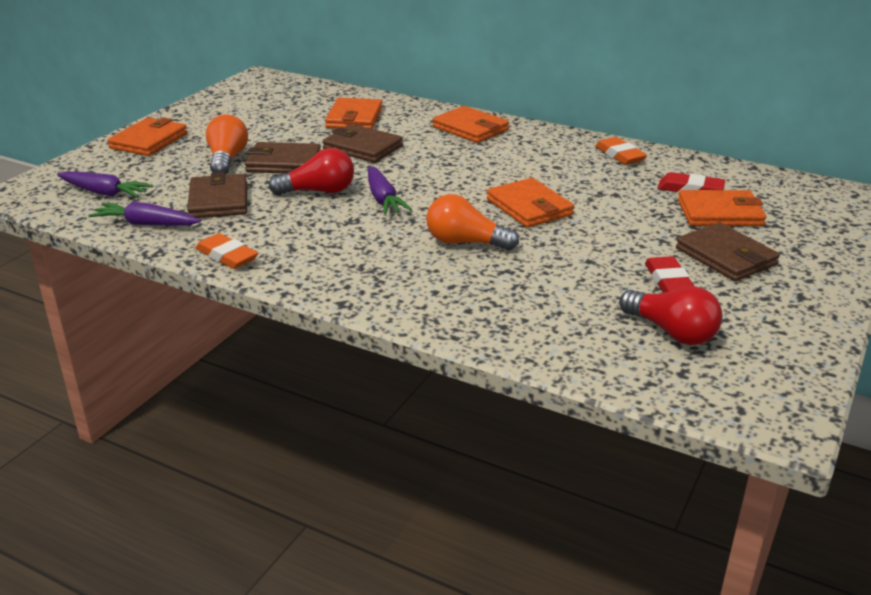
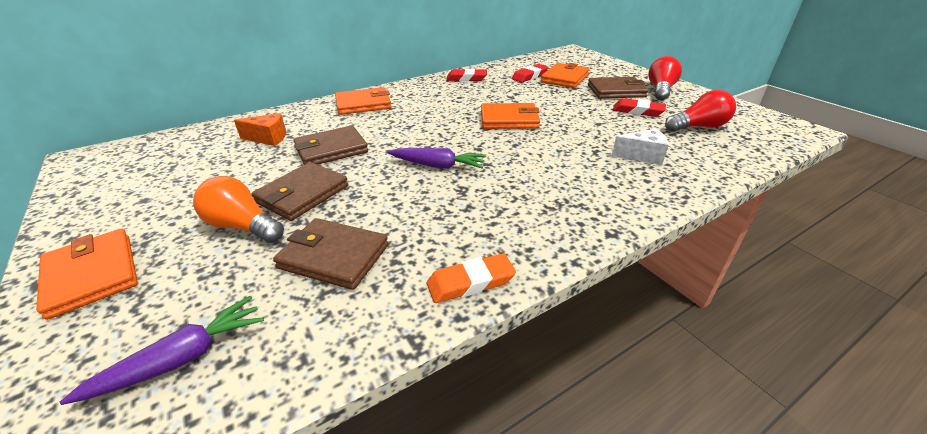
camera: 60 degrees left, 5 degrees up
purple carrot [89,202,201,226] -> none
red light bulb [268,148,354,195] -> red light bulb moved to [648,56,682,100]
orange wallet [325,98,382,129] -> orange cheese [234,113,286,146]
orange light bulb [426,194,519,250] -> none
orange eraser [595,137,647,165] -> red eraser [446,69,487,81]
none -> white cheese [612,128,669,165]

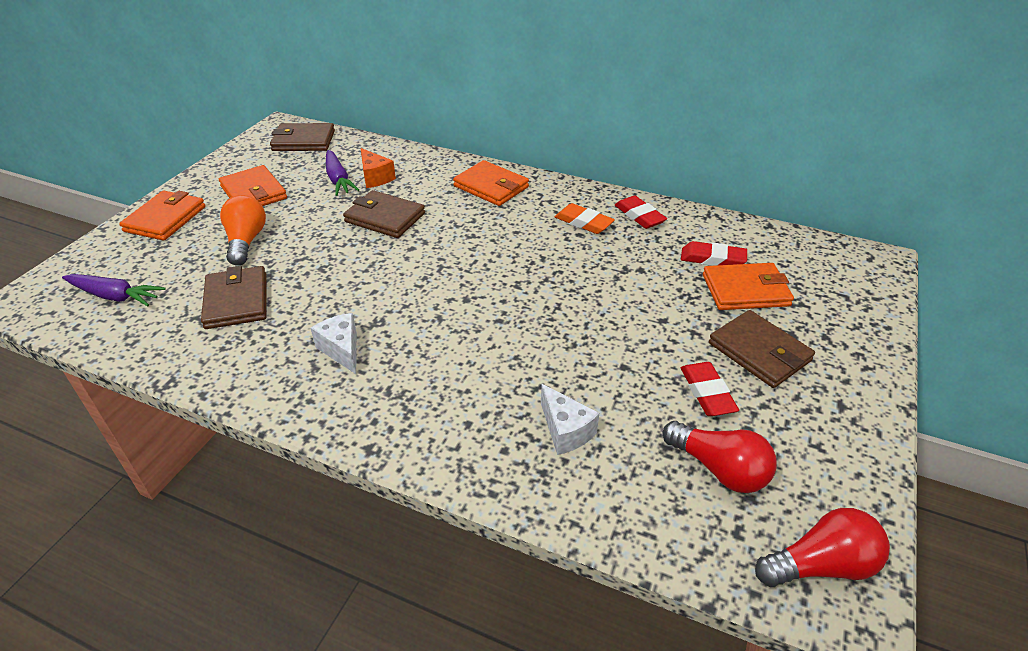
camera: 55 degrees right, 5 degrees up
brown wallet [251,162,348,221] -> brown wallet moved to [270,123,335,151]
purple carrot [387,148,486,169] -> purple carrot moved to [326,150,359,196]
orange eraser [427,253,516,303] -> orange eraser moved to [555,203,615,234]
orange wallet [481,103,540,129] -> orange wallet moved to [219,165,287,206]
red light bulb [648,56,682,100] -> red light bulb moved to [755,508,890,587]
none -> white cheese [311,313,357,374]

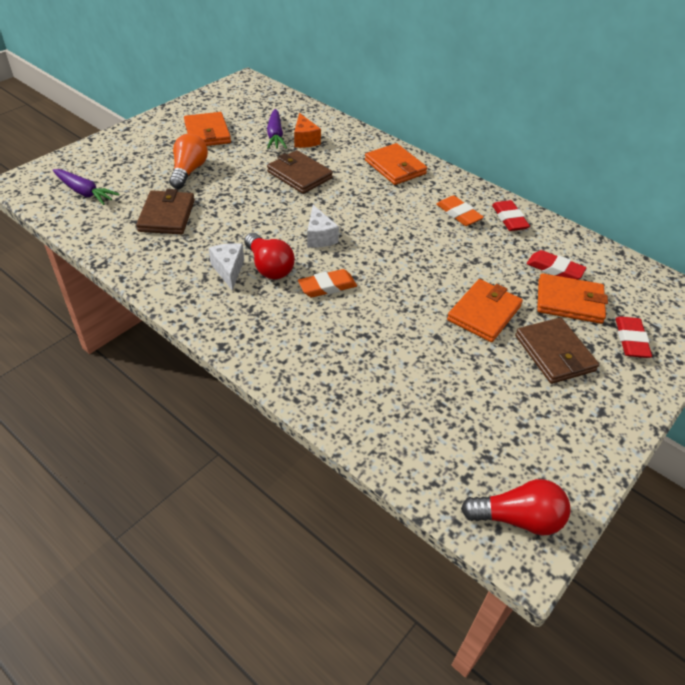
camera: 15 degrees right, 5 degrees up
orange wallet [119,191,205,241] -> orange wallet moved to [447,279,523,342]
brown wallet [270,123,335,151] -> none
white cheese [541,384,599,455] -> white cheese moved to [307,205,339,248]
red light bulb [663,421,776,493] -> red light bulb moved to [244,233,295,279]
red eraser [681,362,739,416] -> red eraser moved to [615,316,652,358]
none -> orange eraser [298,269,357,297]

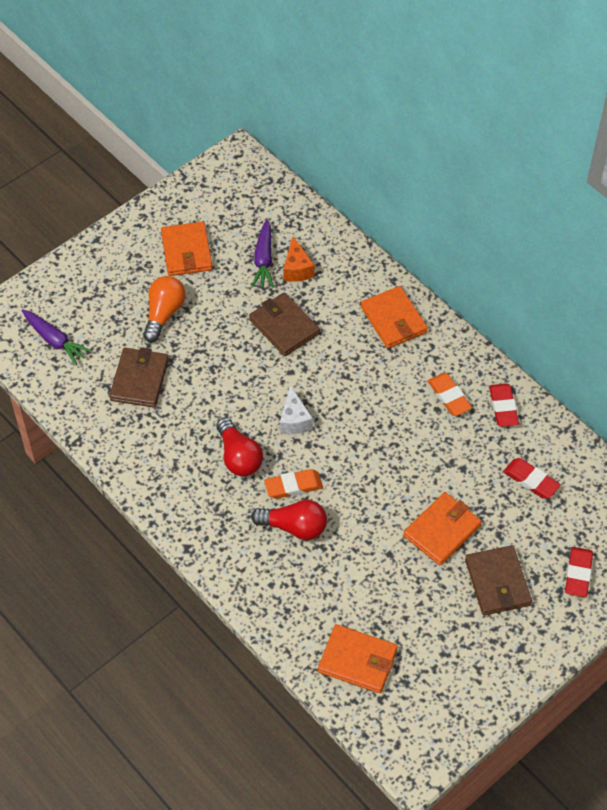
camera: 10 degrees right, 10 degrees up
white cheese [209,243,244,291] -> none
red light bulb [461,479,570,535] -> red light bulb moved to [251,500,327,540]
orange wallet [537,273,608,324] -> orange wallet moved to [318,624,398,693]

